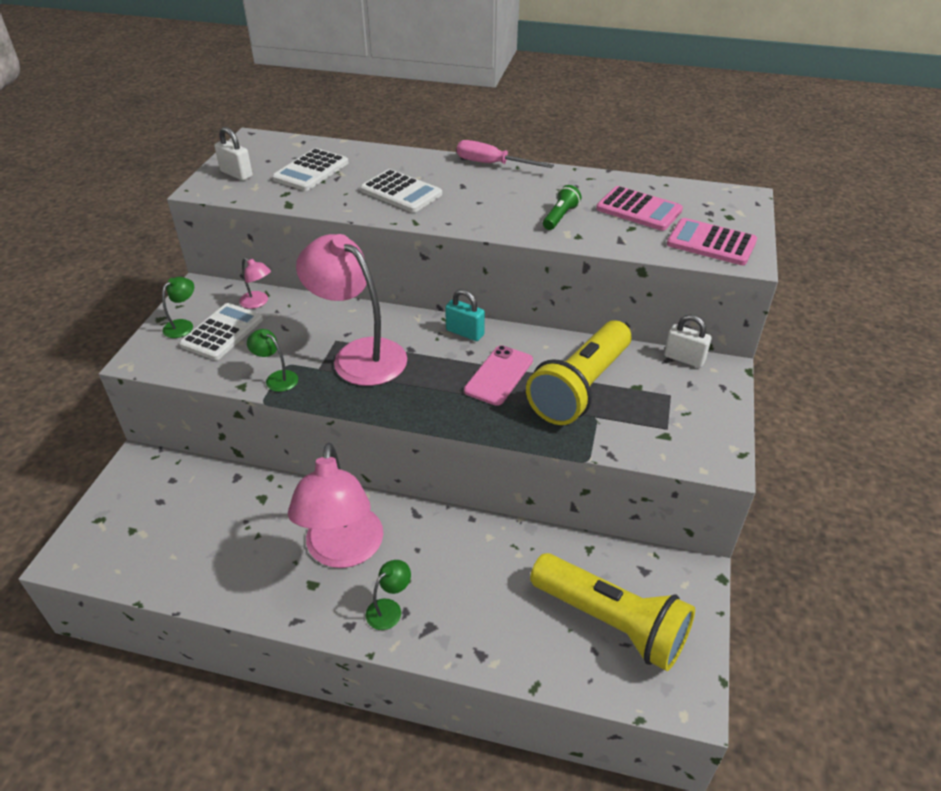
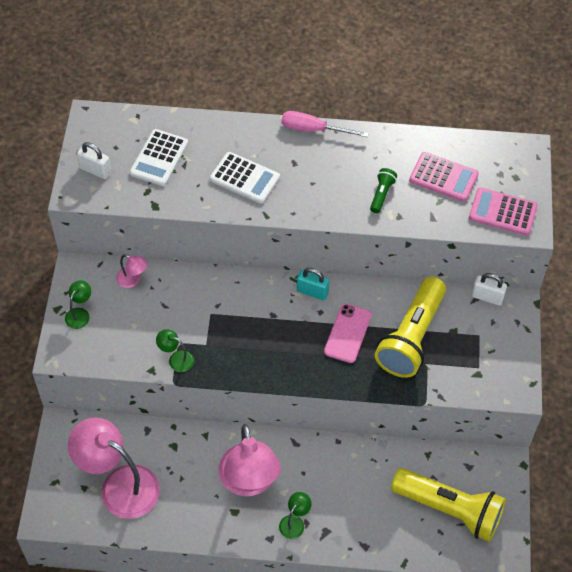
camera: 10 degrees left, 15 degrees up
white calculator [179,303,263,360] -> none
pink lamp [296,234,407,386] -> pink lamp moved to [68,417,160,519]

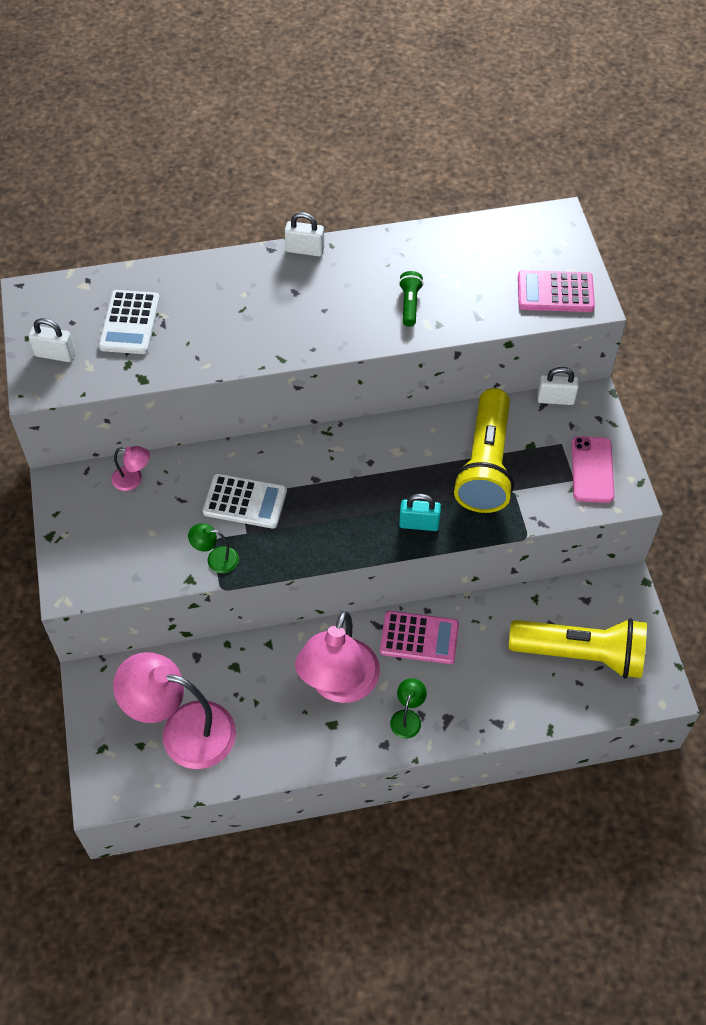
camera: 15 degrees left, 0 degrees up
green lamp [65,280,91,329] -> none
white calculator [210,152,280,204] -> white calculator moved to [203,474,287,529]
pink lamp [218,424,281,496] -> pink lamp turned 45 degrees clockwise [295,611,380,703]
pink screwdriver [282,111,369,137] -> white padlock [285,212,324,256]
turquoise padlock [297,268,329,300] -> turquoise padlock moved to [399,494,441,531]
pink phone [324,303,372,363] -> pink phone moved to [571,436,615,503]
pink calculator [409,152,479,202] -> pink calculator moved to [380,611,459,664]

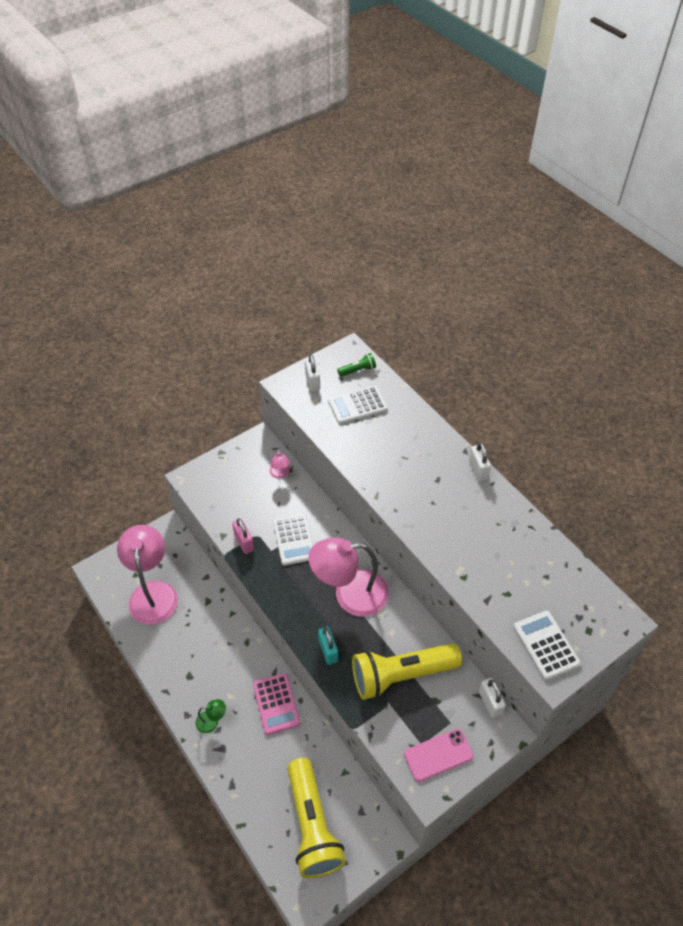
camera: 65 degrees right, 5 degrees down
green lamp [188,523,239,573] -> pink padlock [232,518,254,554]
pink lamp [295,611,380,703] -> pink lamp moved to [308,537,389,617]
green flashlight [399,271,424,327] -> green flashlight moved to [337,353,376,377]
pink calculator [518,270,595,312] -> white calculator [513,611,581,680]

